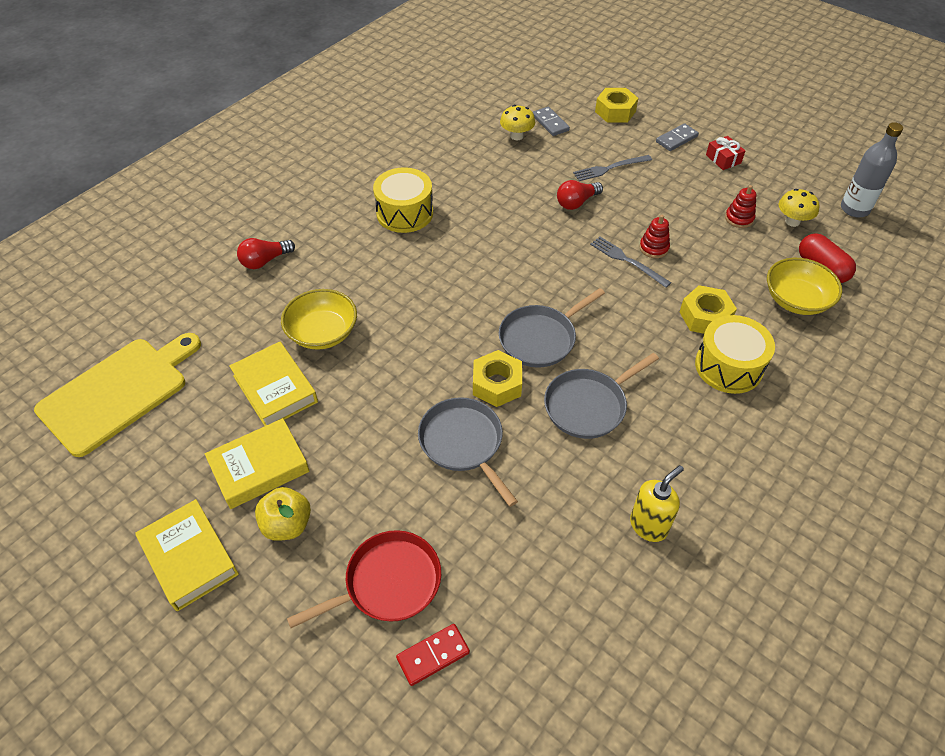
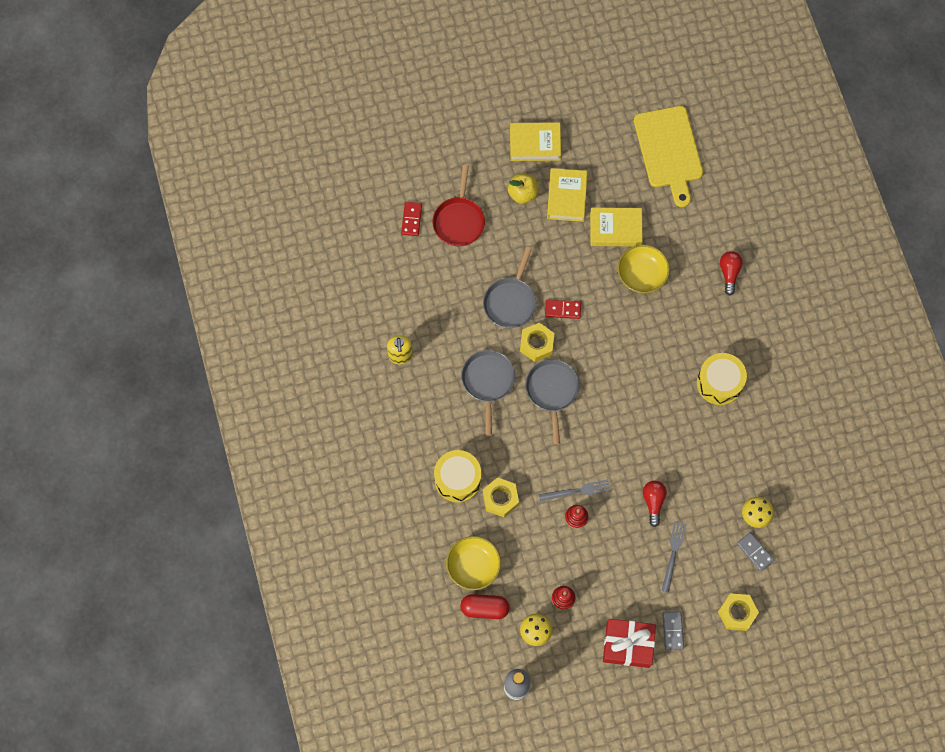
camera: 125 degrees right, 20 degrees up
grey pan [418,397,518,507] -> grey pan turned 105 degrees clockwise [483,247,536,328]
grey domino [533,106,570,136] -> grey domino turned 45 degrees clockwise [737,532,774,571]
red gift [706,136,745,170] -> red gift [603,619,656,668], size x1.90
none -> red domino [545,300,581,319]

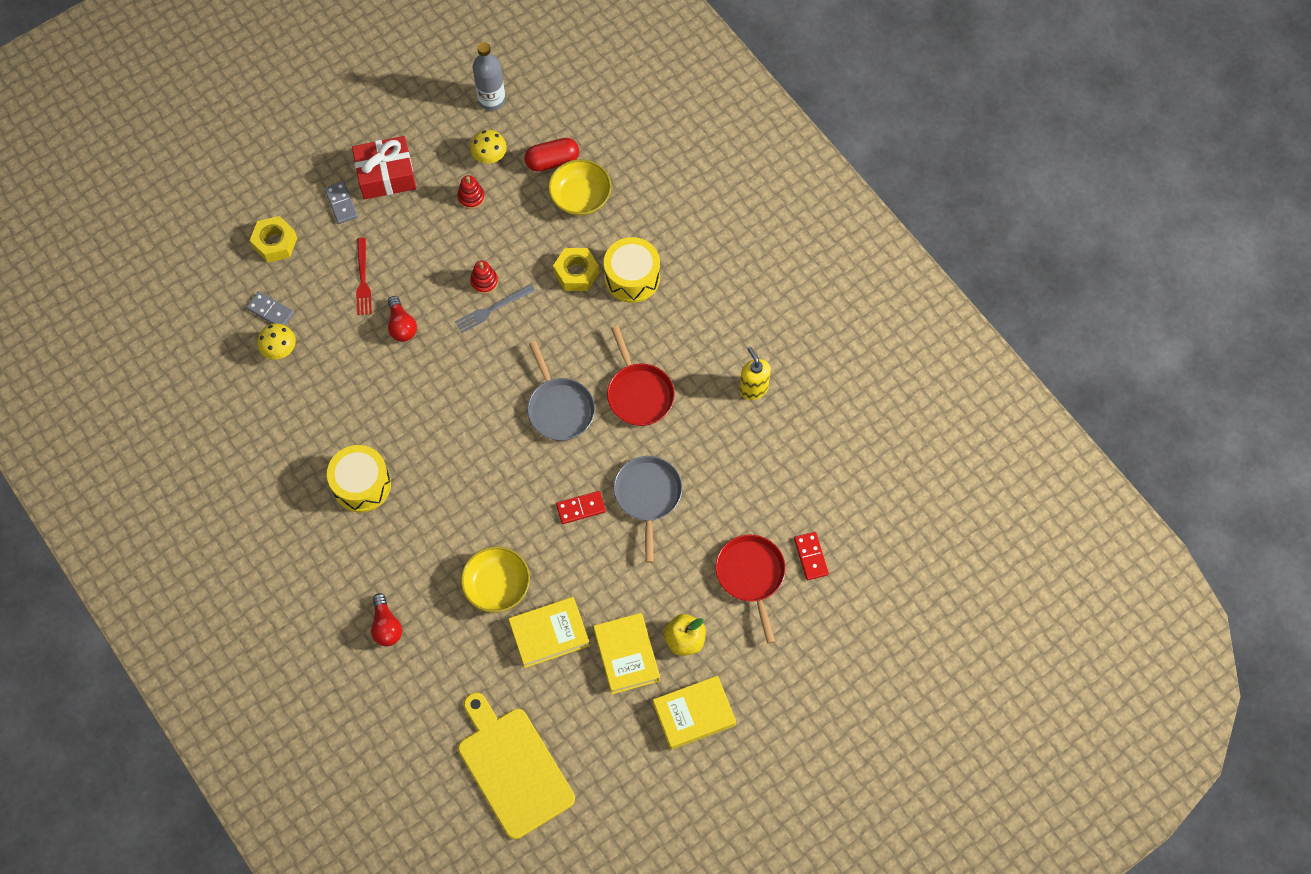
camera: 160 degrees right, 5 degrees down
grey pan [461,350,515,435] -> red pan [607,326,675,426]
yellow nut [520,323,555,362] -> none
grey fork [662,521,686,593] -> red fork [356,238,372,315]

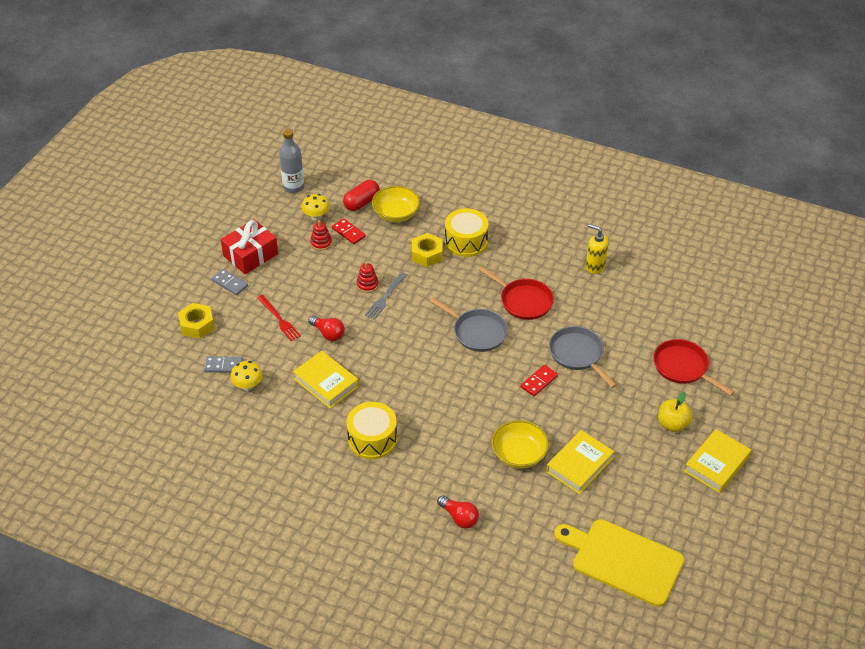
camera: 30 degrees left, 20 degrees down
yellow book [593,613,660,694] -> yellow book moved to [293,351,359,408]
red domino [794,532,829,580] -> red domino moved to [332,218,366,244]

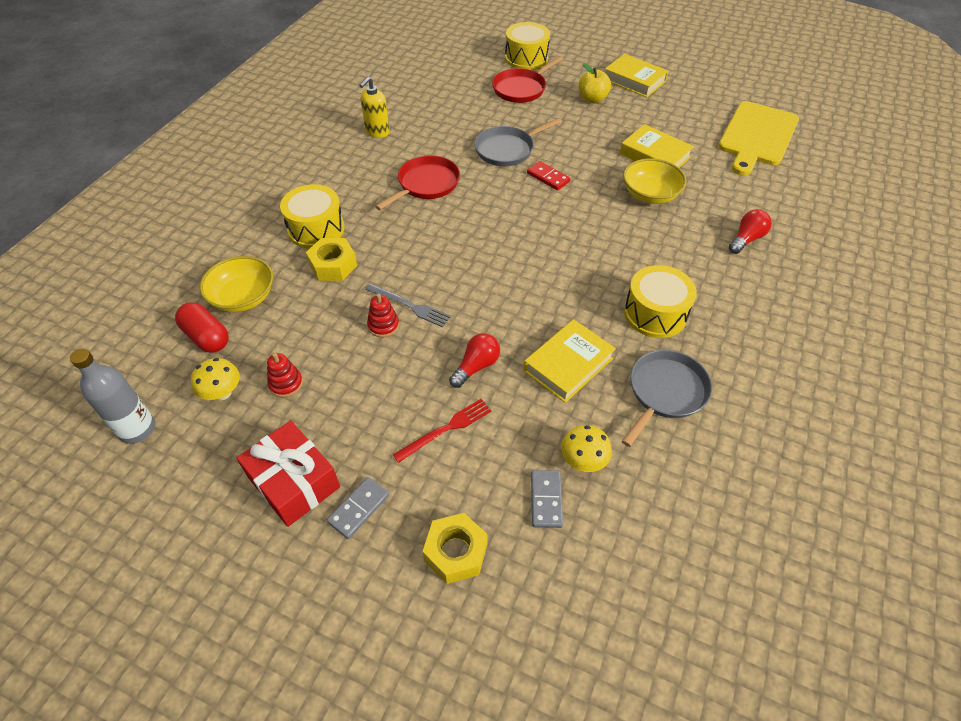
camera: 90 degrees left, 5 degrees up
red domino [332,218,366,244] -> none
grey pan [430,298,508,352] -> grey pan moved to [622,350,712,447]
none -> yellow drum [505,22,550,70]

